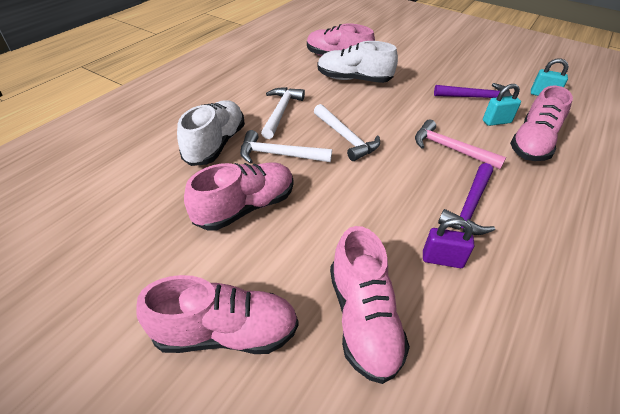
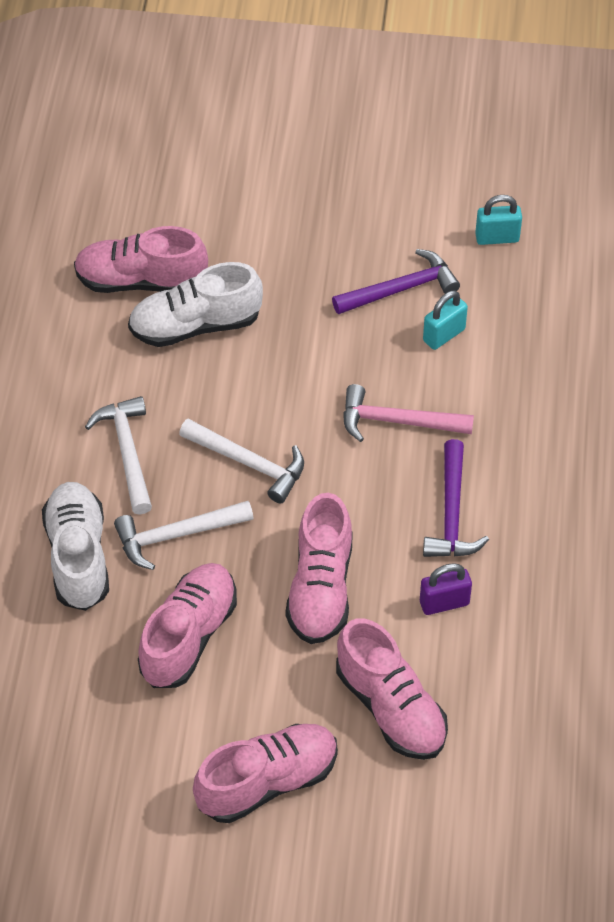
camera: 25 degrees left, 10 degrees up
pink shoe [510,86,573,161] -> pink shoe moved to [286,493,353,644]

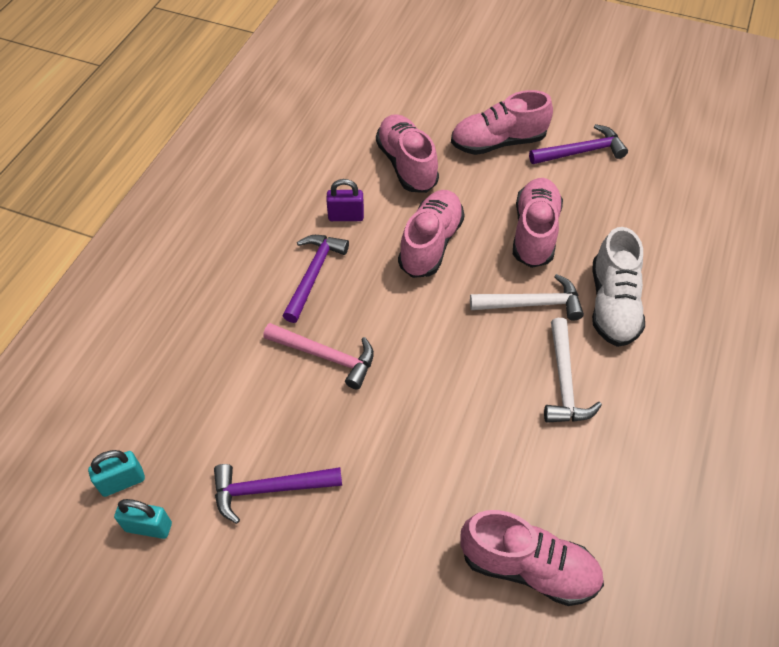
camera: 165 degrees left, 0 degrees up
white shoe [128,262,263,347] -> none
pink shoe [138,563,237,688] -> pink shoe turned 150 degrees clockwise [513,178,563,268]
white hammer [179,419,304,503] -> none
turquoise padlock [423,291,468,350] -> turquoise padlock moved to [88,450,145,497]
none -> purple hammer [529,124,628,164]

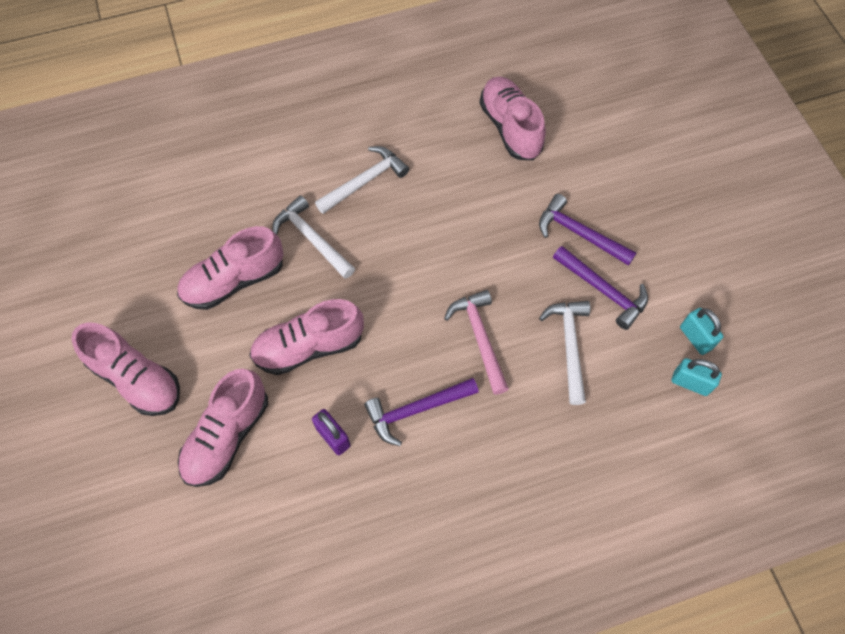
camera: 130 degrees left, 10 degrees up
purple hammer [529,124,628,164] -> purple hammer moved to [539,194,636,266]
white shoe [592,227,645,347] -> none
none -> white hammer [539,301,590,405]

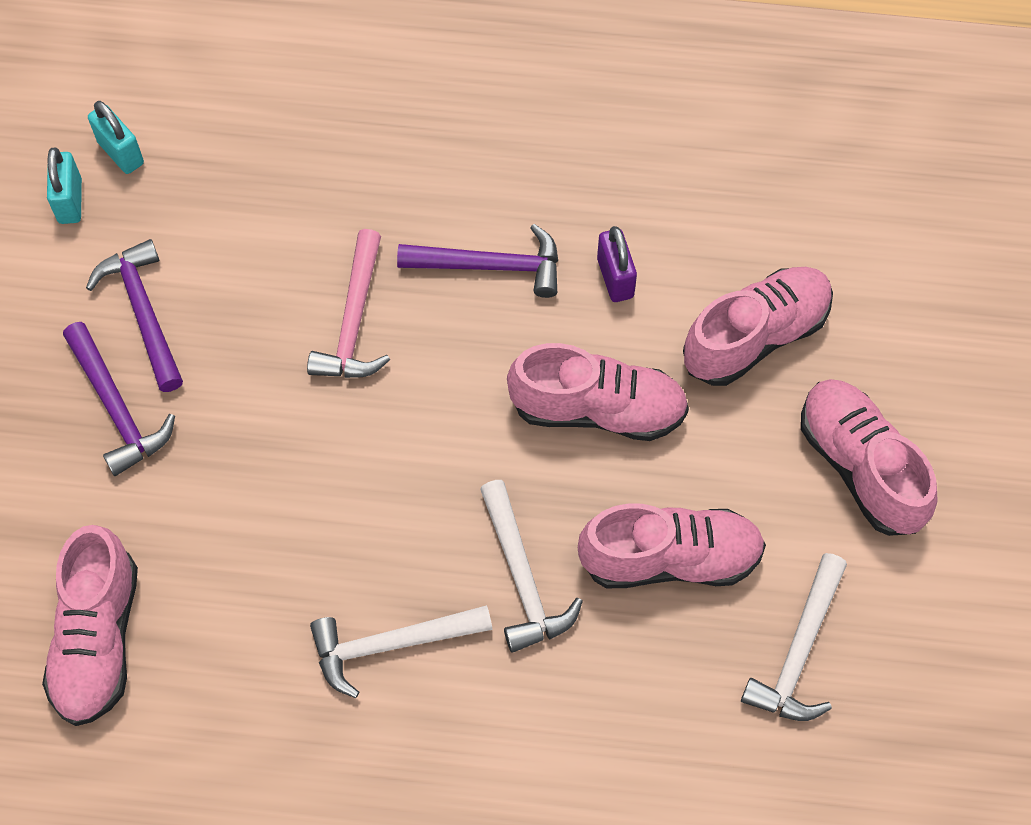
camera: 155 degrees left, 0 degrees up
white hammer [539,301,590,405] -> white hammer moved to [741,553,847,721]

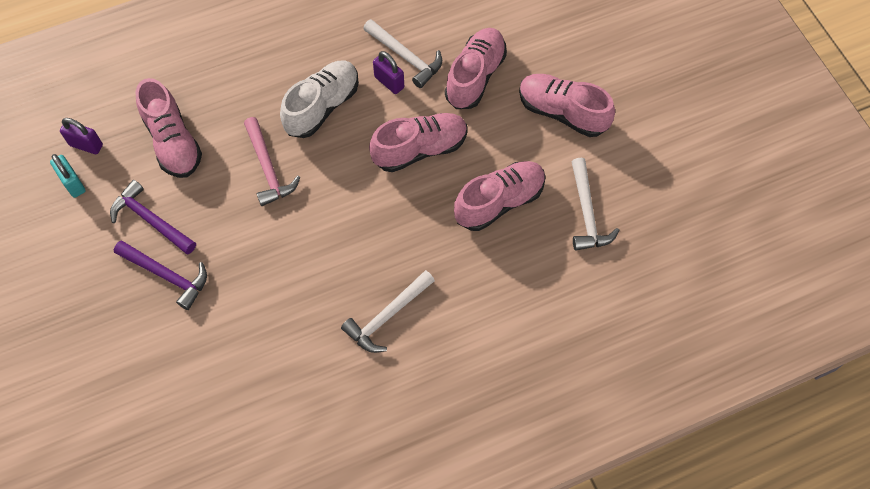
camera: 30 degrees left, 0 degrees up
pink shoe [42,525,138,726] -> pink shoe moved to [136,78,202,178]
turquoise padlock [88,101,144,174] -> purple padlock [60,118,103,154]
purple hammer [397,224,558,298] -> white shoe [280,60,359,138]
white hammer [480,480,583,653] -> white hammer moved to [363,19,442,88]

